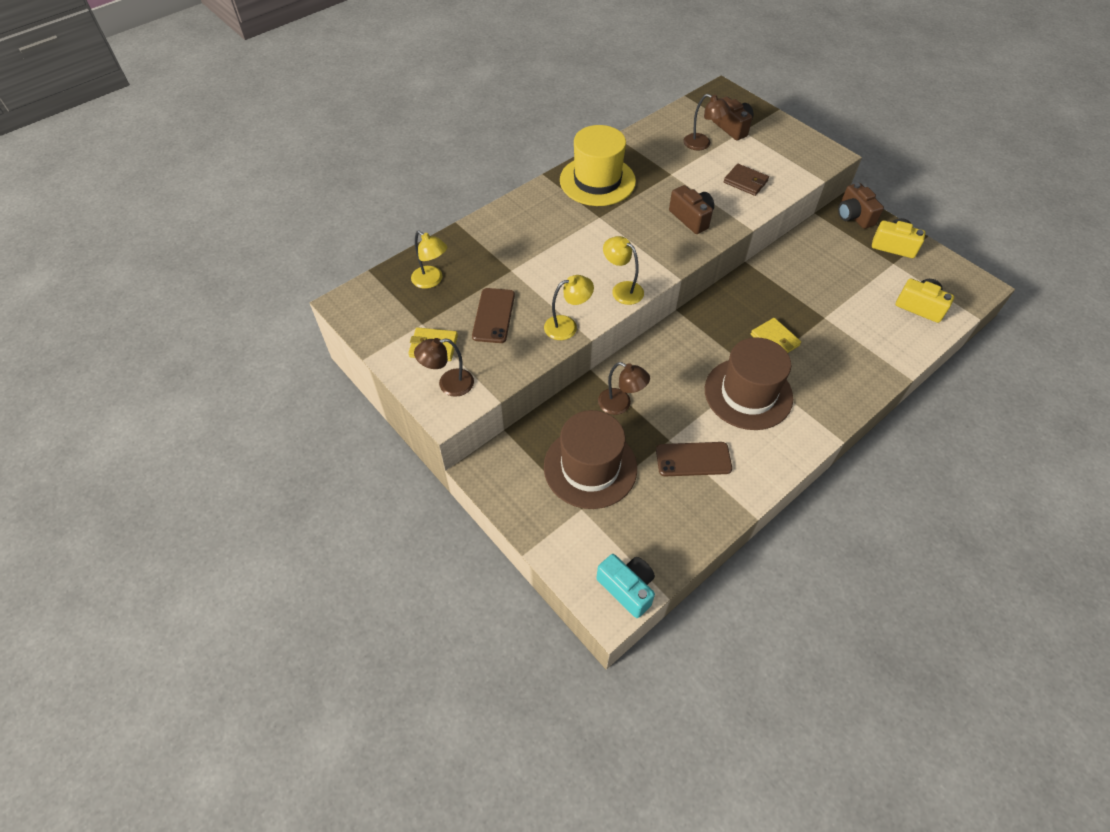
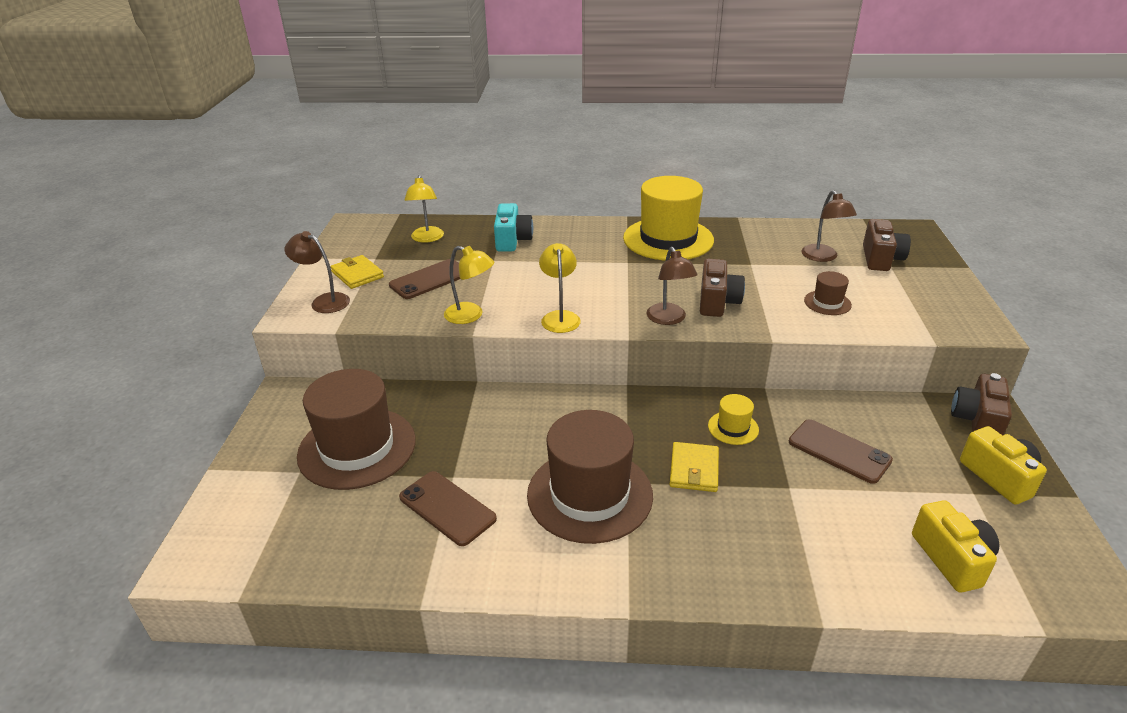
camera: 45 degrees right, 20 degrees down
turquoise camera [596,554,655,618] -> turquoise camera moved to [494,203,533,252]
brown lamp [598,362,650,415] -> brown lamp moved to [646,247,698,325]
brown wallet [724,164,769,196] -> brown hat [804,271,852,315]
none -> yellow hat [708,394,759,445]
none -> brown phone [789,419,893,484]

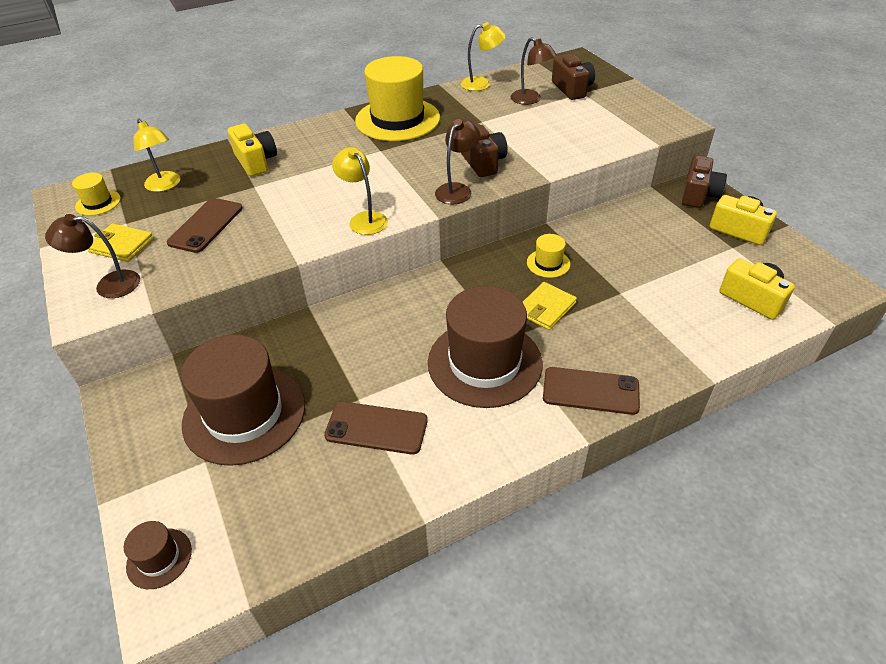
camera: 30 degrees left, 10 degrees up
yellow lamp [444,246,494,324] -> yellow lamp moved to [461,22,506,91]
turquoise camera [494,203,533,252] -> yellow camera [228,124,277,176]
brown lamp [646,247,698,325] -> brown lamp turned 105 degrees counterclockwise [435,119,480,204]
yellow wallet [670,442,719,492] -> yellow wallet turned 60 degrees clockwise [523,282,577,330]
brown phone [789,419,893,484] -> brown phone moved to [543,367,640,415]
brown hat [804,271,852,315] -> brown hat moved to [124,521,192,589]
brown camera [951,373,1012,435] -> brown camera turned 150 degrees counterclockwise [682,155,727,208]
none -> yellow hat [72,173,121,216]

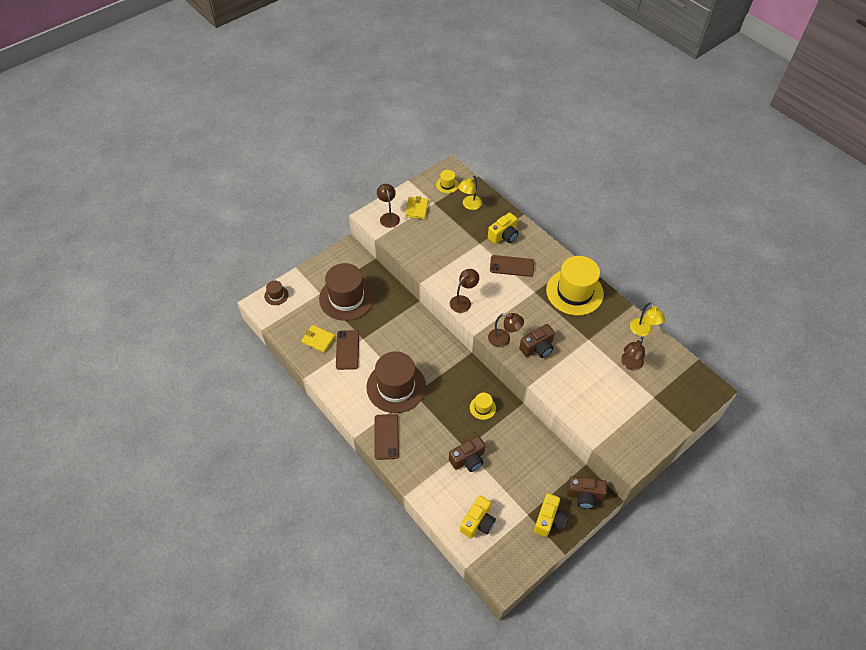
camera: 75 degrees right, 10 degrees up
brown phone [167,198,243,253] -> brown phone moved to [490,255,534,277]
yellow lamp [332,147,388,235] -> brown lamp [450,269,479,313]
yellow wallet [523,282,577,330] -> yellow wallet moved to [301,325,335,353]
brown camera [552,54,595,100] -> brown camera moved to [449,436,485,472]

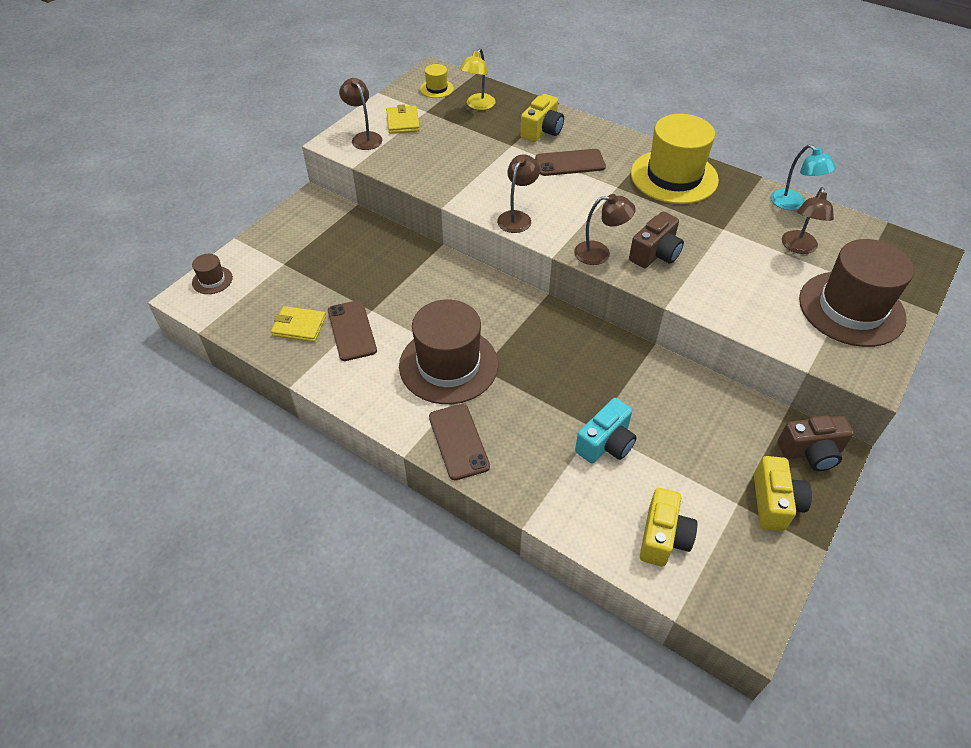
camera: 15 degrees left, 5 degrees down
brown hat [319,263,374,321] -> brown hat moved to [799,239,914,347]
brown camera [449,436,485,472] -> turquoise camera [575,398,637,464]
yellow hat [470,393,496,420] -> none
yellow lamp [630,302,665,336] -> turquoise lamp [771,144,836,210]

